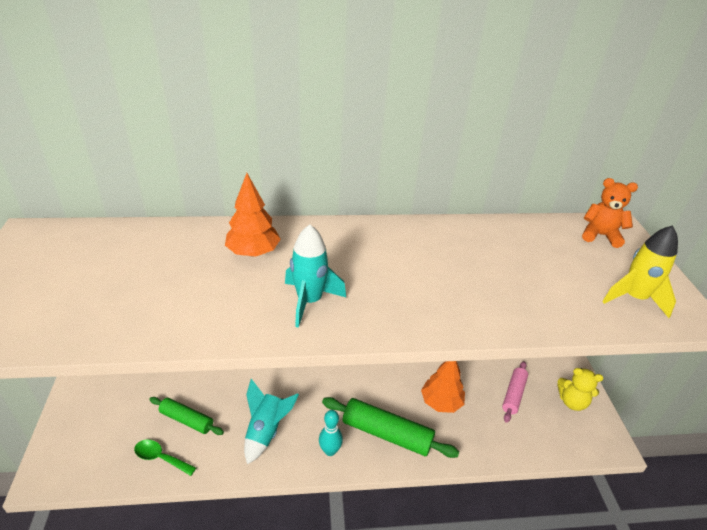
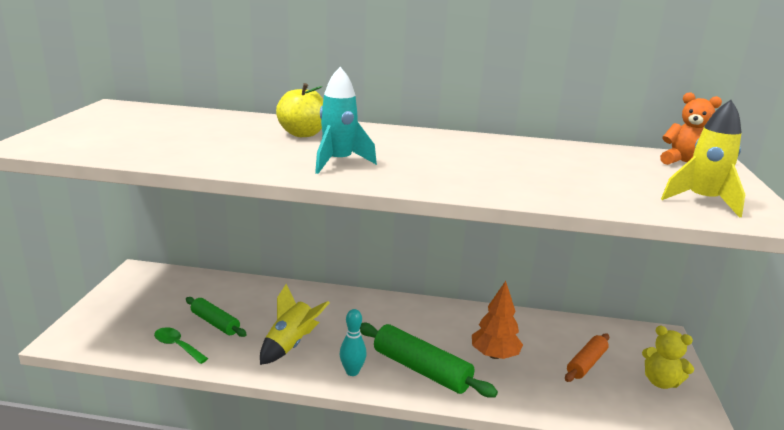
camera: 15 degrees right, 15 degrees down
orange tree [225,173,281,257] -> yellow apple [276,83,323,137]
turquoise rocket [244,379,299,464] -> yellow rocket [260,284,330,365]
pink rolling pin [502,361,528,423] -> orange rolling pin [565,333,609,382]

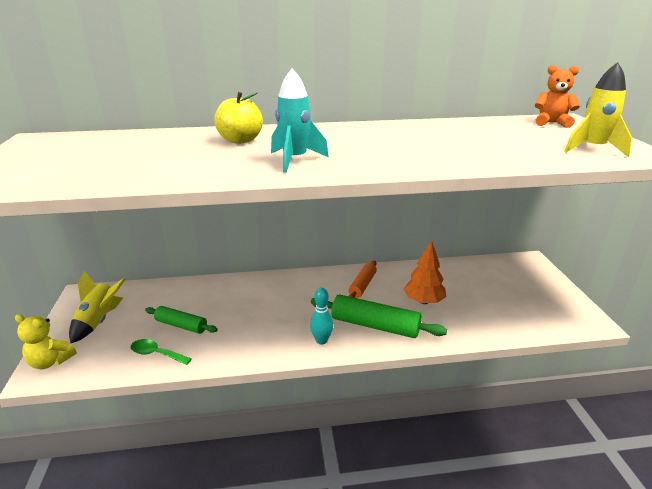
camera: 15 degrees left, 5 degrees up
yellow rocket [260,284,330,365] -> yellow rocket moved to [69,271,126,343]
orange rolling pin [565,333,609,382] -> orange rolling pin moved to [348,261,377,298]
yellow teddy bear [642,326,694,389] -> yellow teddy bear moved to [15,314,77,369]

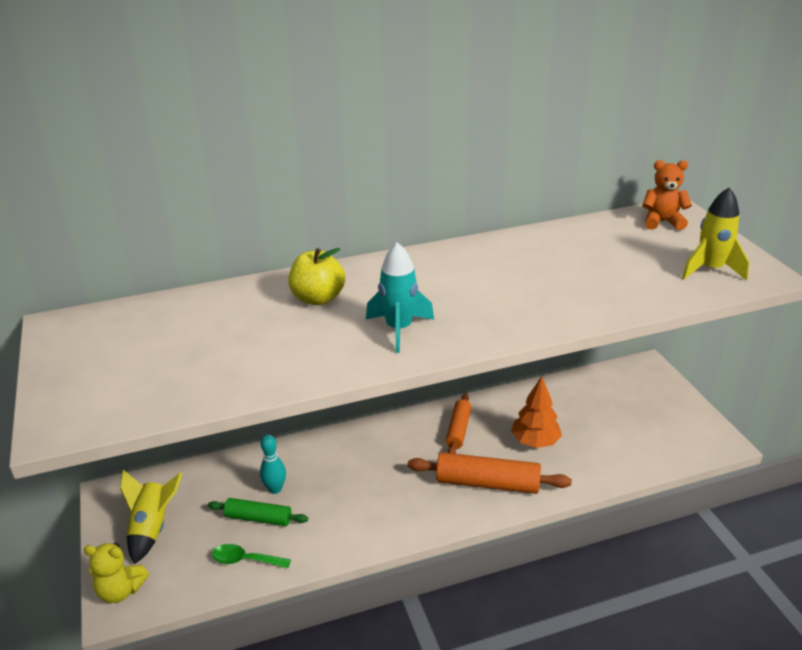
camera: 10 degrees left, 5 degrees up
turquoise bowling pin [310,288,333,344] -> turquoise bowling pin moved to [260,435,286,494]
green rolling pin [311,294,447,338] -> orange rolling pin [408,452,572,494]

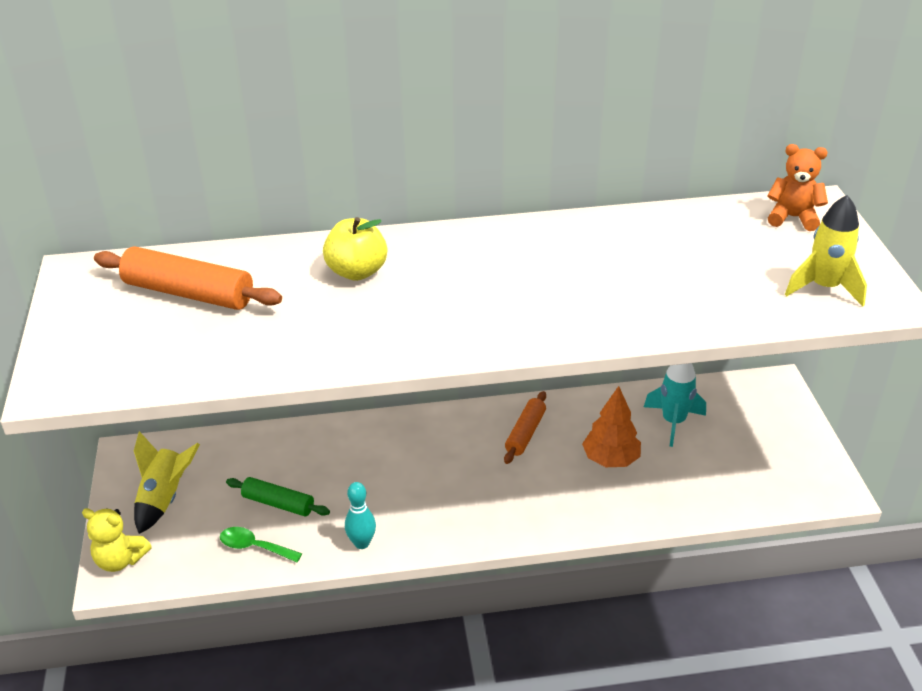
camera: 10 degrees right, 5 degrees up
turquoise bowling pin [260,435,286,494] -> turquoise bowling pin moved to [345,482,376,549]
turquoise rocket [366,242,434,353] -> turquoise rocket moved to [644,363,706,447]
orange rolling pin [408,452,572,494] -> orange rolling pin moved to [94,246,282,310]

